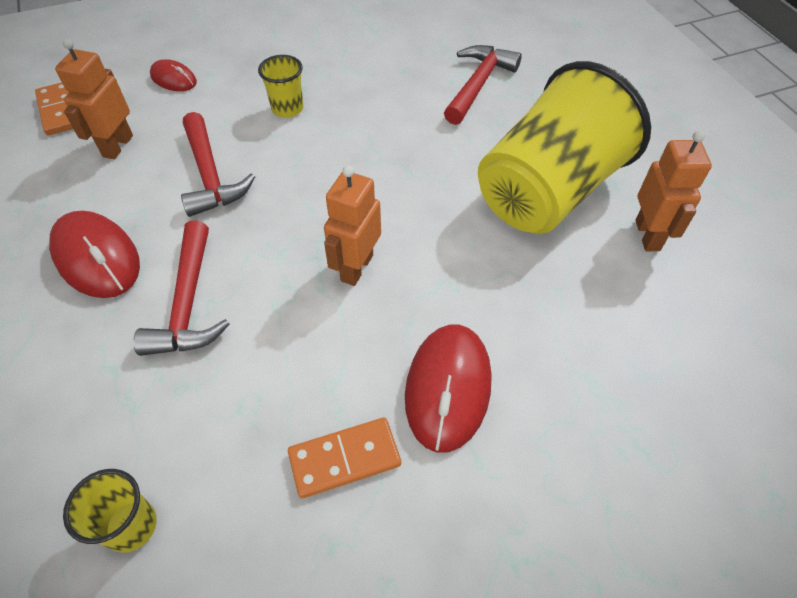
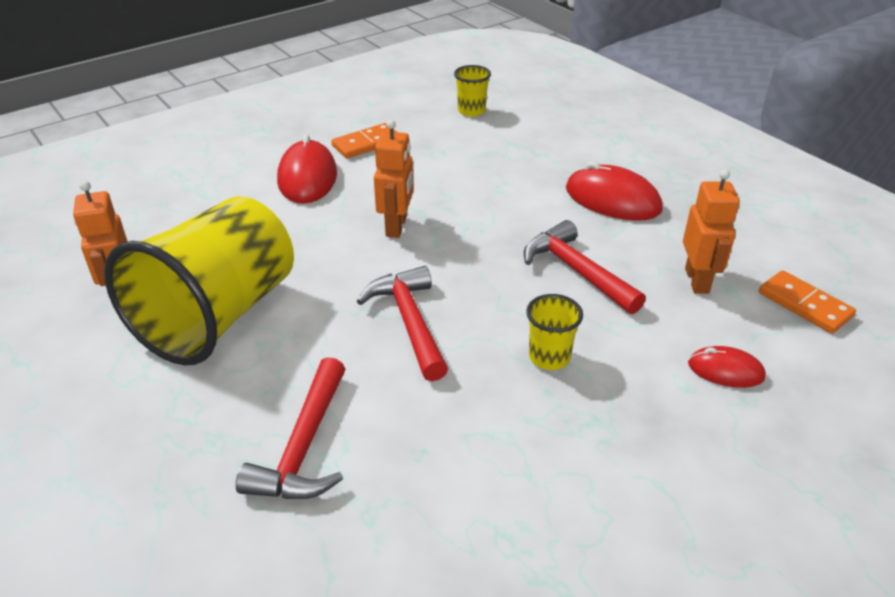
camera: 165 degrees right, 15 degrees down
red hammer [134,221,230,356] -> red hammer moved to [357,266,448,381]

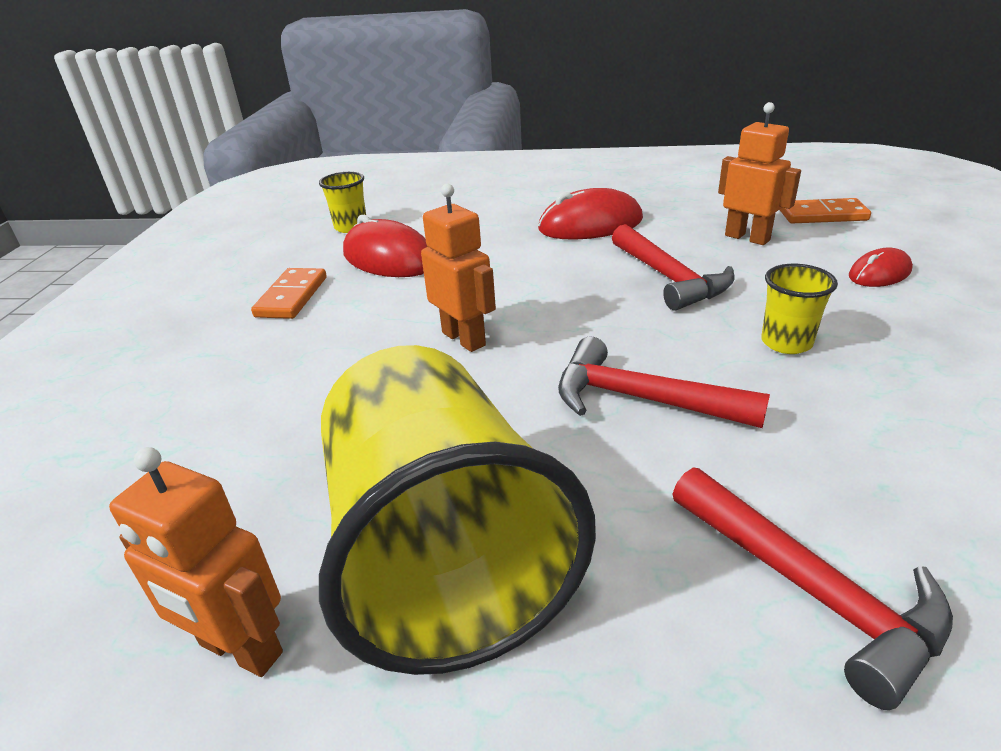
camera: 45 degrees left, 5 degrees down
red mouse [277,134,337,204] -> red mouse moved to [343,215,427,277]
red hammer [524,220,646,314] -> red hammer turned 120 degrees counterclockwise [612,224,735,311]

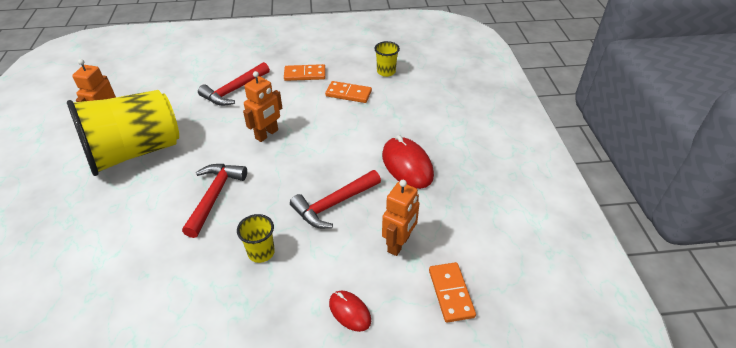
camera: 75 degrees right, 10 degrees up
red mouse [343,215,427,277] -> orange domino [325,81,372,103]
red hammer [672,468,953,710] -> red hammer moved to [198,62,270,106]

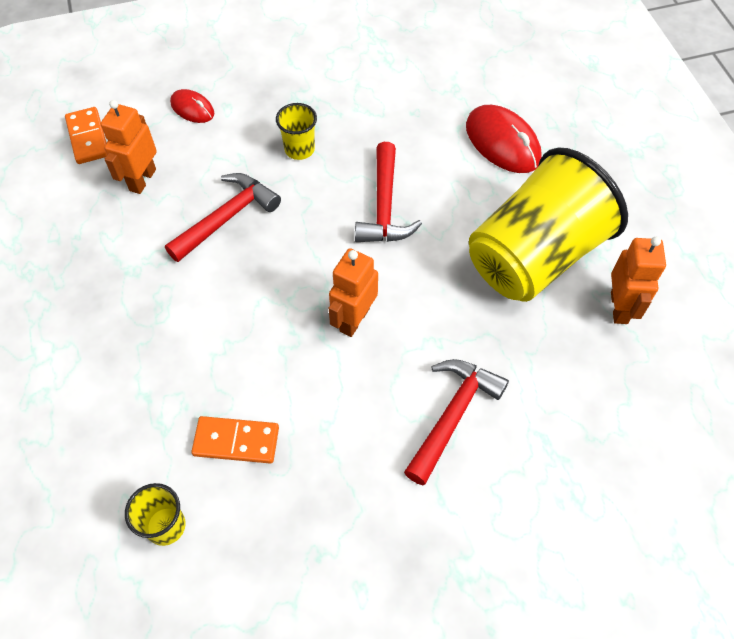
camera: 170 degrees right, 15 degrees up
orange domino [284,64,325,81] -> none
red mouse [382,135,434,189] -> red mouse moved to [466,105,542,173]

